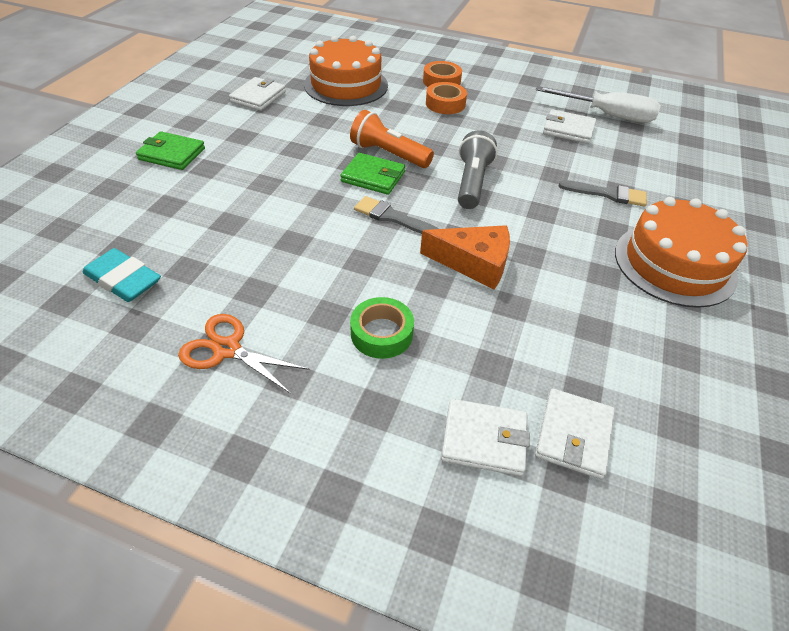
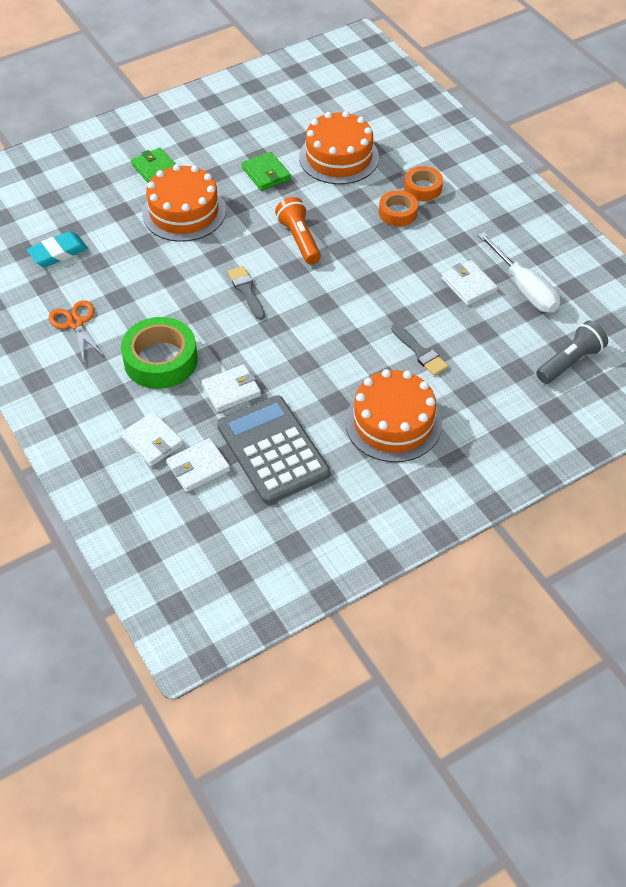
camera: 40 degrees right, 5 degrees up
turquoise eraser [83,248,161,302] -> turquoise eraser turned 75 degrees clockwise [27,231,88,267]
white wallet [229,77,286,111] -> white wallet moved to [201,364,261,412]
green wallet [340,153,405,195] -> green wallet moved to [241,152,291,191]
green tape [350,297,414,359] -> green tape [121,317,197,389], size x1.72
orange cheese [420,225,510,289] -> none
grey flashlight [458,130,497,209] -> grey flashlight moved to [536,321,608,384]
none -> orange cake [142,164,226,242]
none -> grey calculator [217,395,330,504]

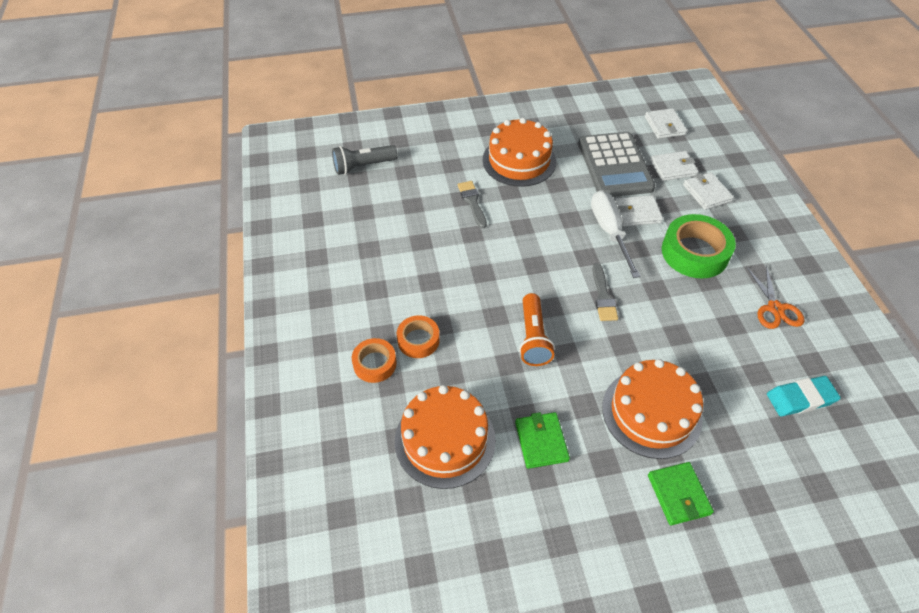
camera: 160 degrees left, 0 degrees up
white wallet [442,260,498,306] -> white wallet moved to [645,108,687,139]
white screwdriver [478,232,560,313] -> white screwdriver moved to [591,191,641,278]

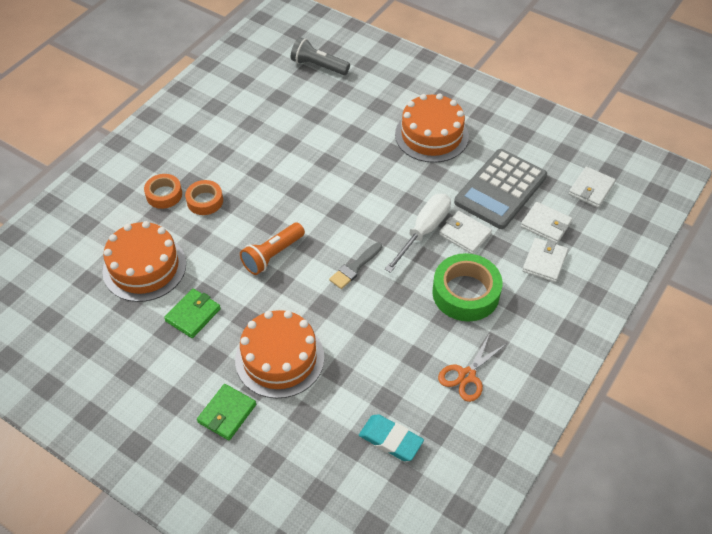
camera: 45 degrees right, 0 degrees up
grey brush [458,181,487,229] -> none

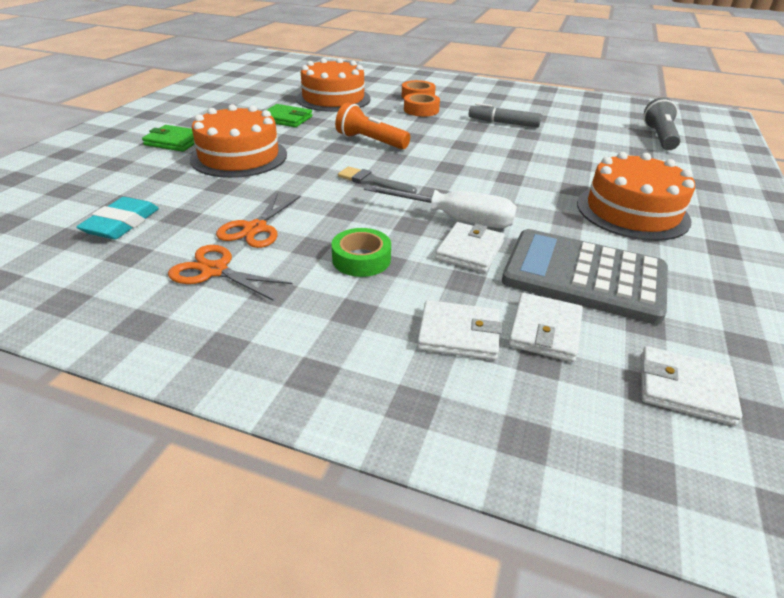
camera: 75 degrees right, 15 degrees down
green tape [432,253,502,322] -> green tape [331,228,391,277], size x0.58
none -> orange scissors [216,193,301,248]
none -> grey marker [469,103,542,128]

